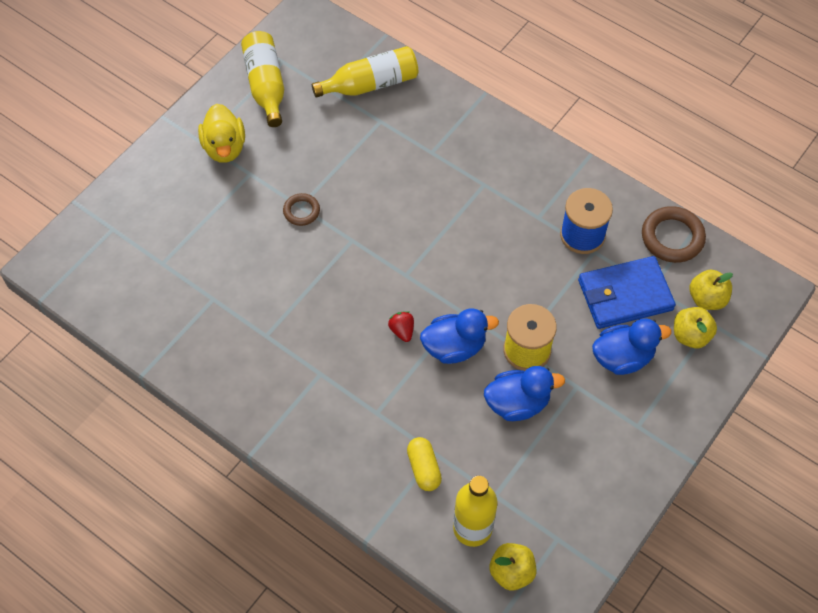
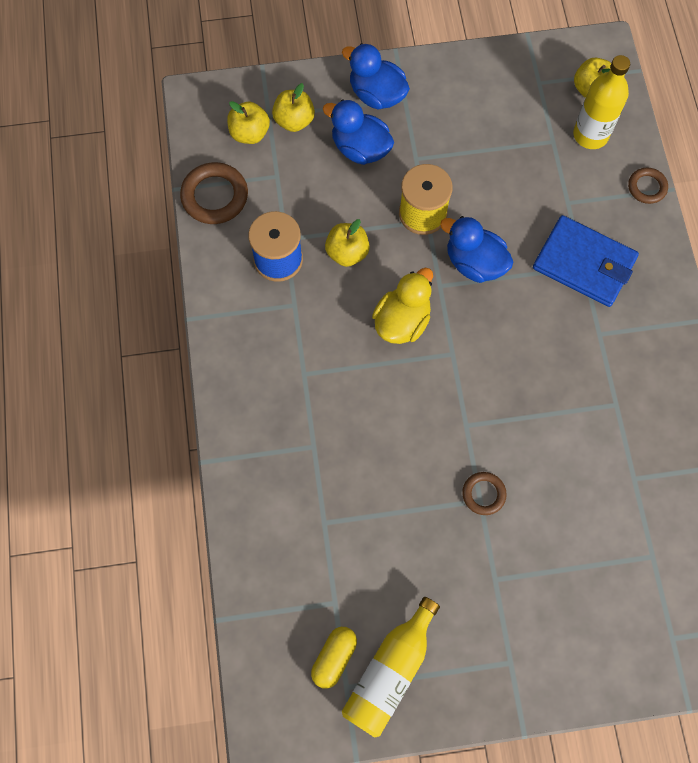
camera: 135 degrees left, 10 degrees up
yellow duck [198,104,245,163] -> yellow duck moved to [372,268,433,344]
yellow bottle [312,46,418,98] -> none
red strawberry [388,311,414,342] -> none
yellow capsule [407,437,442,491] -> yellow capsule moved to [311,627,357,689]
blue duck [484,366,565,421] -> blue duck moved to [342,43,410,109]
blue wallet [578,256,676,329] -> blue wallet moved to [533,215,639,307]
none -> yellow apple [325,219,370,267]
none -> brown ring [628,167,668,204]

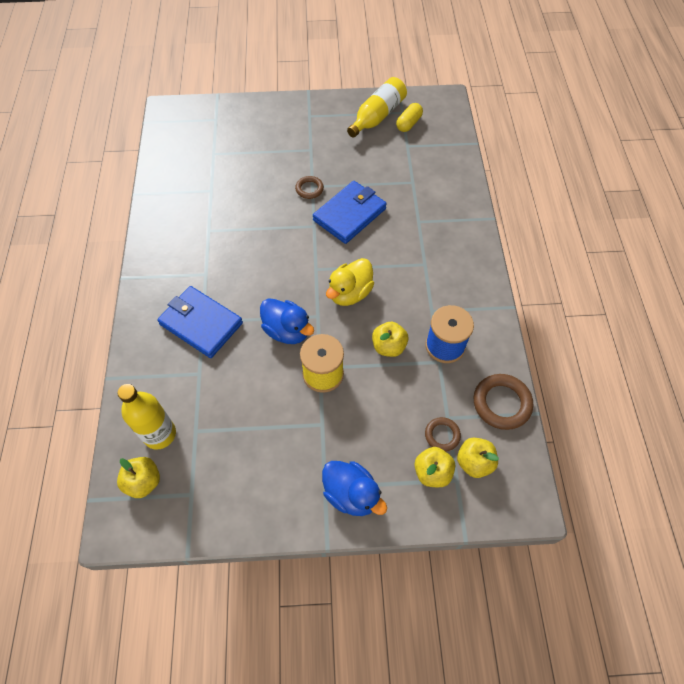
camera: 175 degrees left, 10 degrees down
blue duck [323,99,394,165] -> none
brown ring [628,167,668,204] -> brown ring moved to [425,417,461,452]
none -> blue wallet [313,181,387,244]

